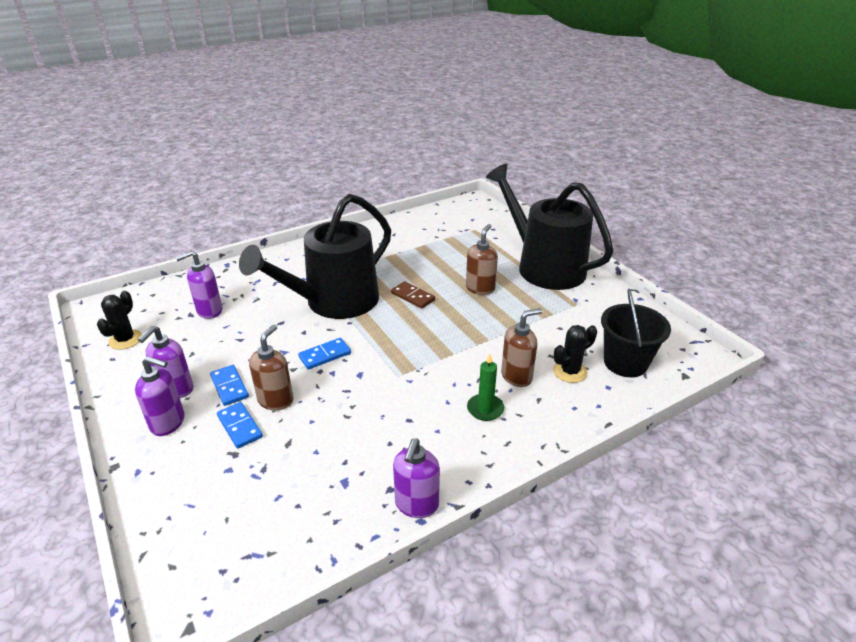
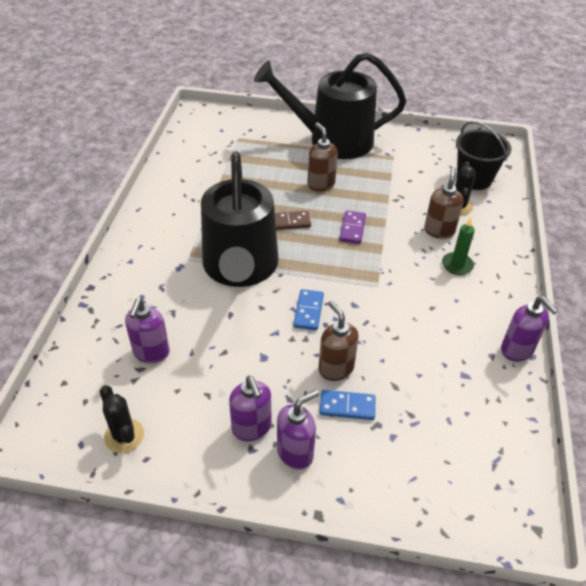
camera: 50 degrees left, 10 degrees up
blue domino [210,365,249,406] -> none
none -> purple domino [340,211,366,244]

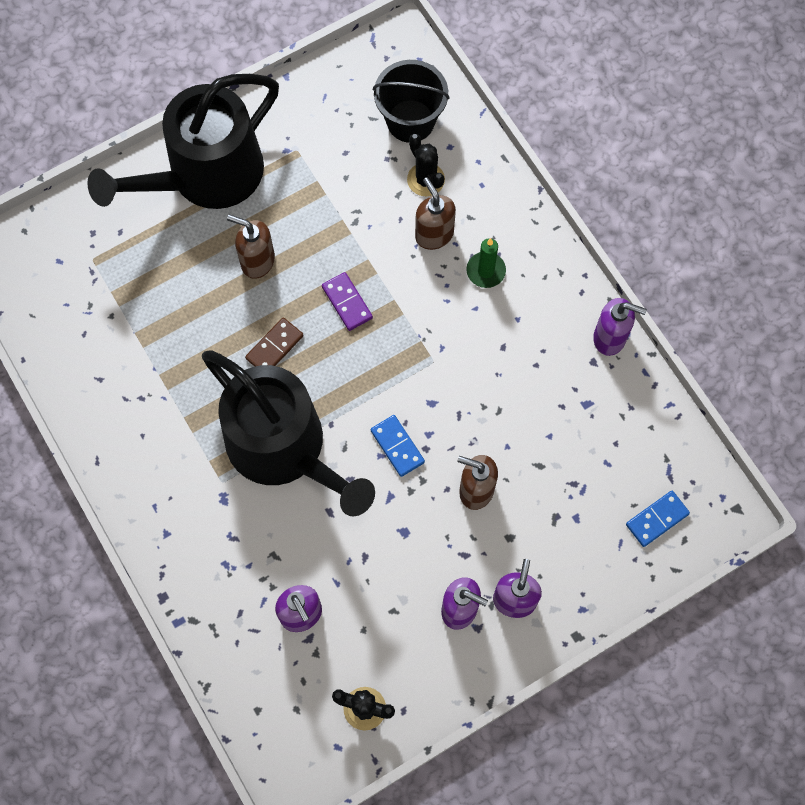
camera: 40 degrees left, 25 degrees up
blue domino [320,390,376,420] -> blue domino moved to [626,491,690,547]

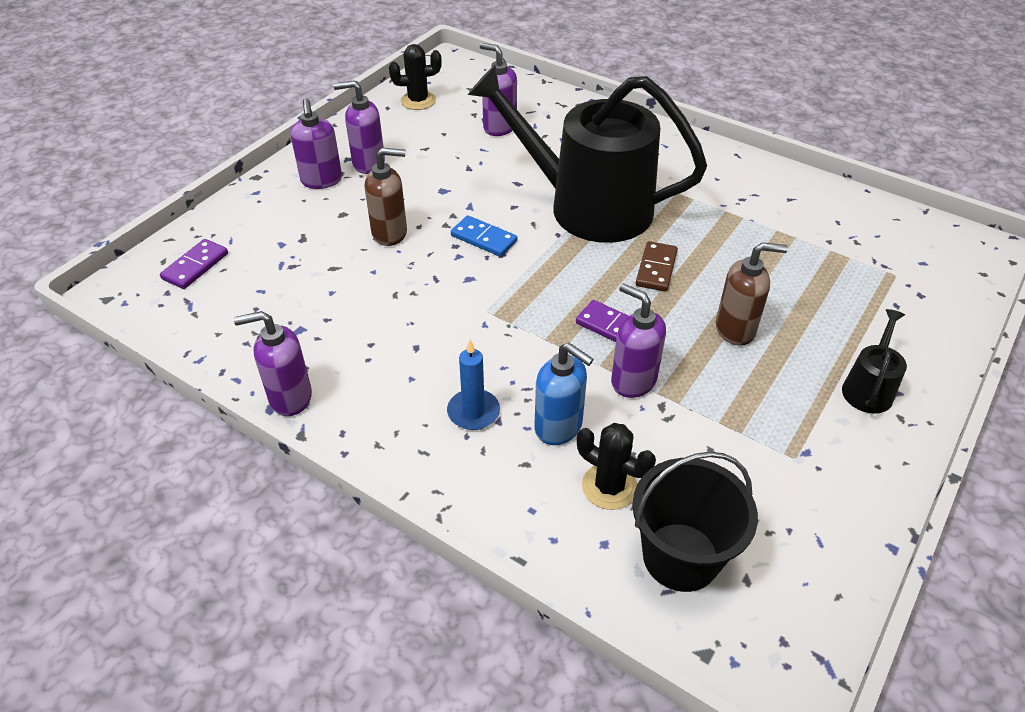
camera: 155 degrees right, 25 degrees down
black watering can [87,74,279,209] -> black watering can [842,309,907,414], size x0.40
brown soap dispenser [415,177,456,250] -> blue soap dispenser [534,343,594,445]
green candle [466,238,506,288] -> blue candle [447,340,500,430]
blue domino [626,491,690,547] -> purple domino [160,239,228,289]
none -> purple soap dispenser [611,283,666,398]

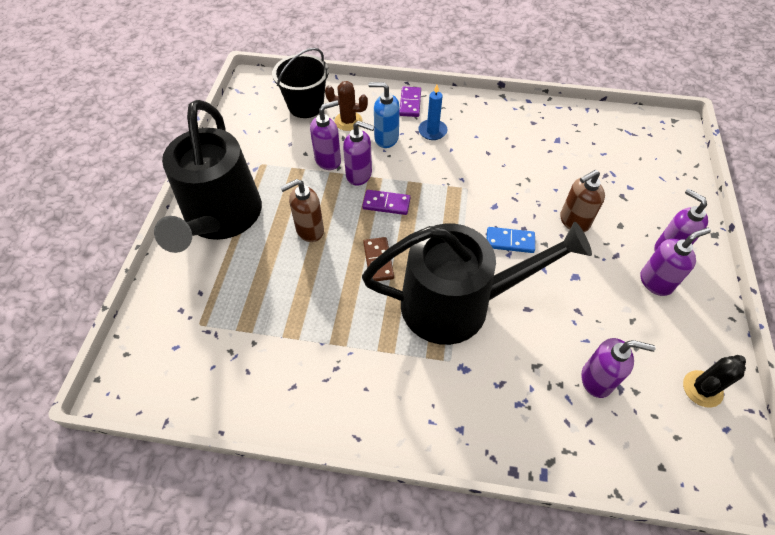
camera: 155 degrees right, 10 degrees up
purple domino [160,239,228,289] -> purple domino moved to [399,87,421,117]
purple soap dispenser [233,311,312,416] -> purple soap dispenser moved to [310,100,341,170]
black cactus [577,423,656,510] -> brown cactus [325,81,368,131]
black watering can [842,309,907,414] -> black watering can [154,100,262,253], size x2.50

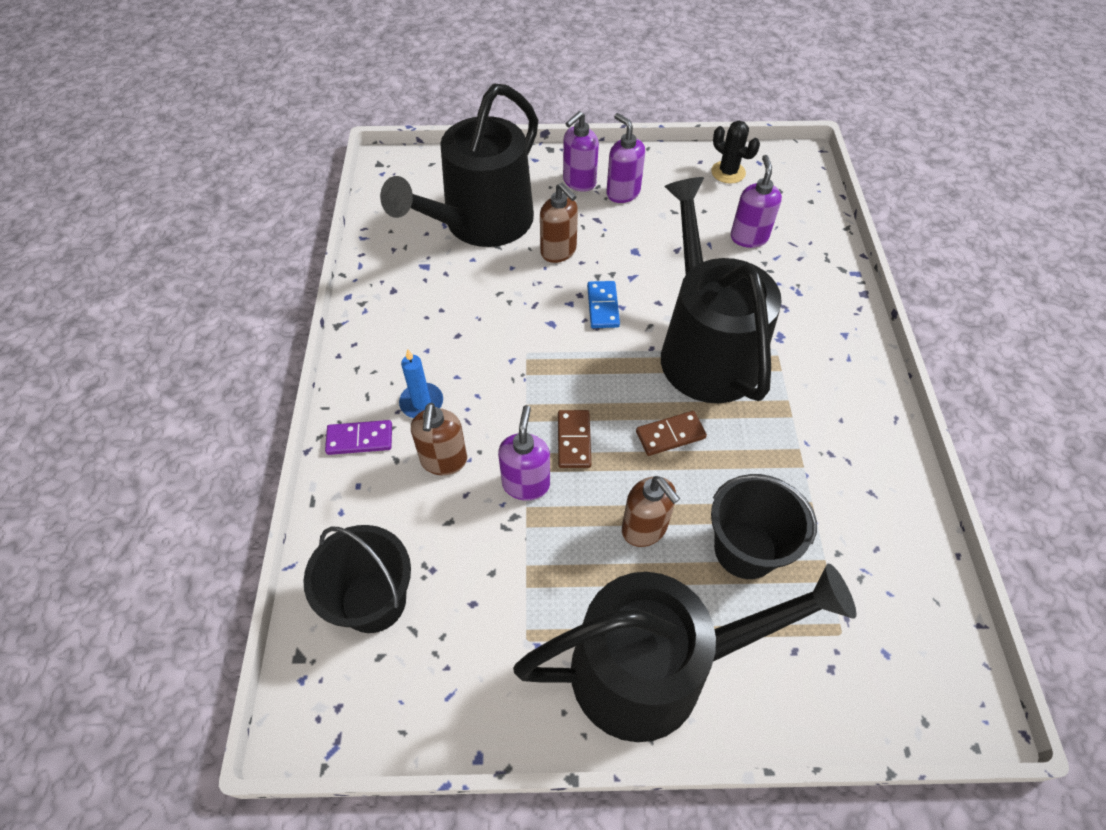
camera: 100 degrees left, 0 degrees up
purple soap dispenser [310,100,341,170] -> none
brown cactus [325,81,368,131] -> none
purple domino [362,190,410,215] -> brown domino [558,410,591,468]
blue soap dispenser [368,82,400,148] -> brown soap dispenser [411,403,467,475]
none -> black watering can [380,83,538,247]
none -> black bucket [711,474,817,579]

